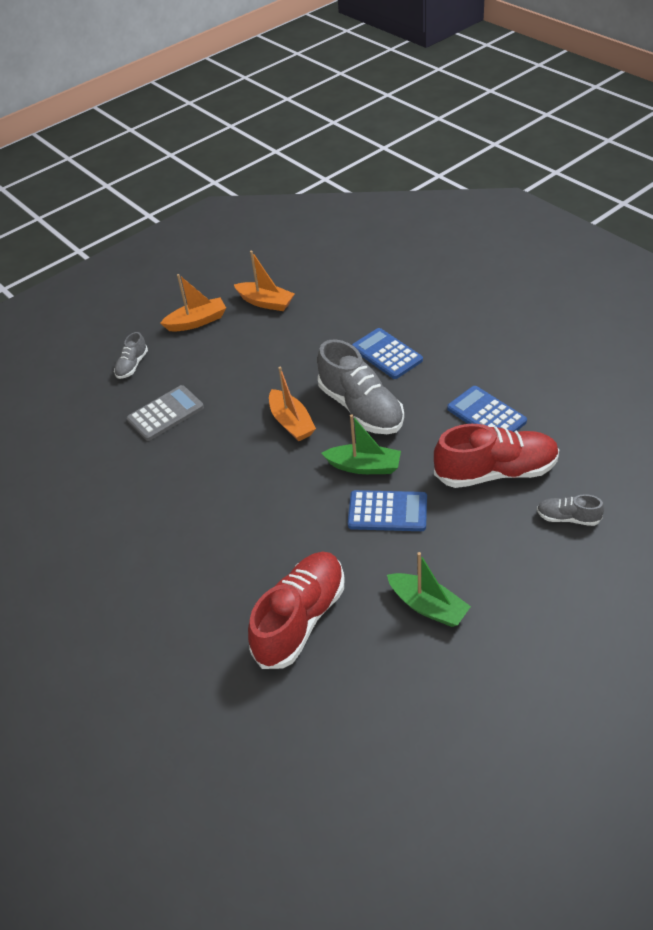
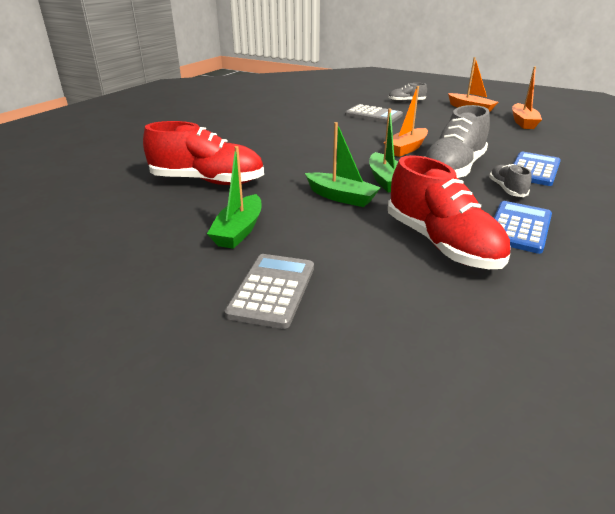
camera: 65 degrees right, 15 degrees down
blue calculator [348,490,427,531] -> green boat [305,122,381,207]
grey shoe [537,494,604,526] -> grey shoe moved to [489,164,532,197]
none -> grey calculator [225,254,314,329]

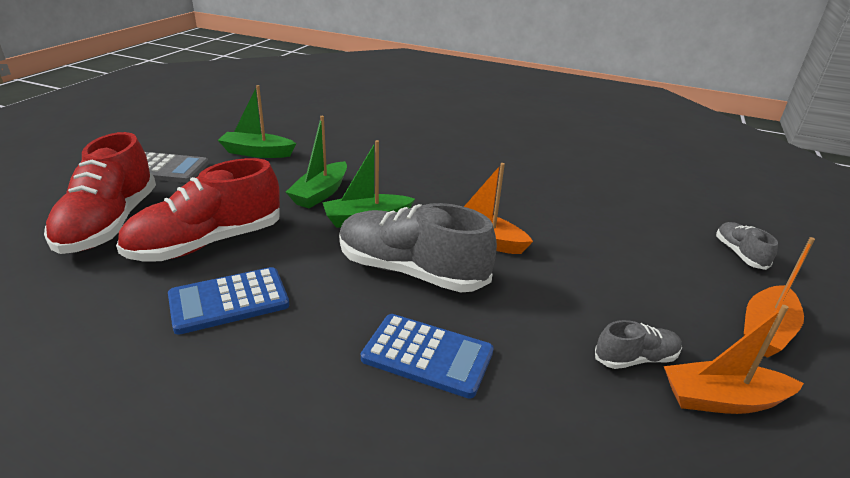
camera: 80 degrees right, 0 degrees up
red shoe [143,121,264,185] -> red shoe moved to [44,132,156,254]
grey calculator [345,104,403,123] -> none
grey shoe [489,164,532,197] -> grey shoe moved to [595,320,682,369]
blue calculator [494,201,552,254] -> blue calculator turned 135 degrees clockwise [168,267,289,335]

